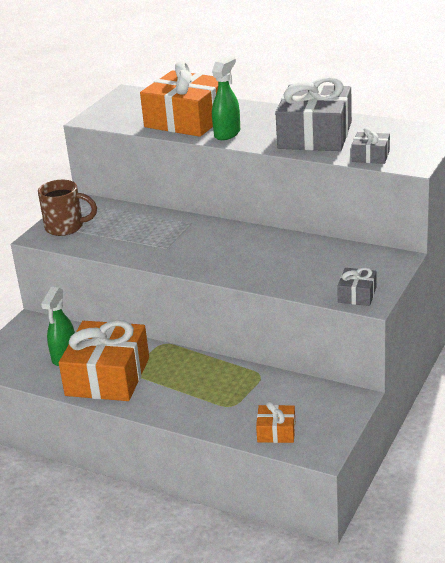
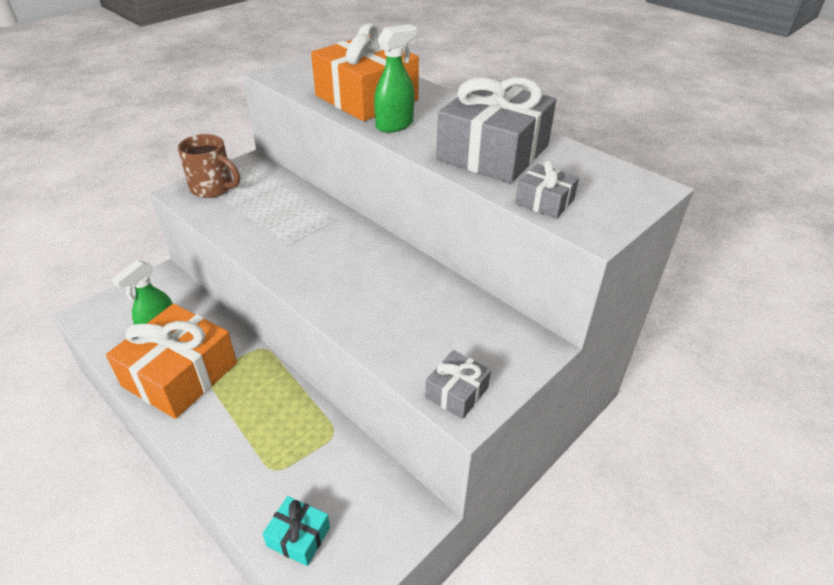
camera: 15 degrees right, 10 degrees up
orange gift [256,402,295,443] -> turquoise gift [262,496,330,566]

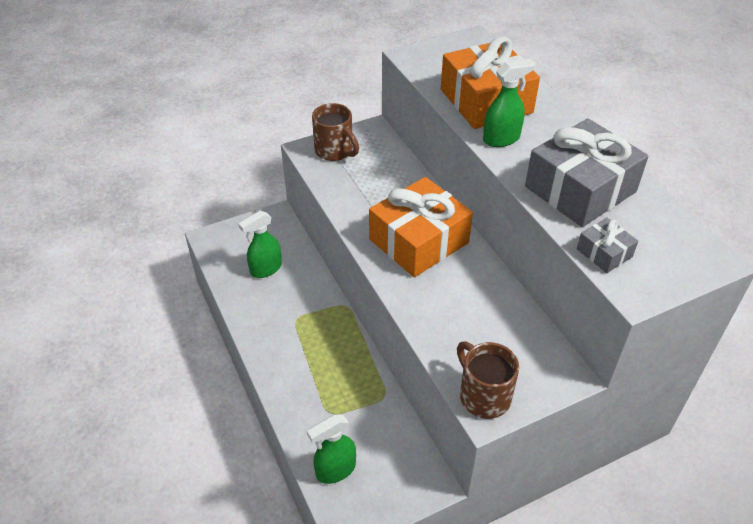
camera: 20 degrees right, 5 degrees up
orange gift [106,304,237,419] -> orange gift moved to [369,177,473,277]
turquoise gift [262,496,330,566] -> green spray bottle [307,414,356,484]
grey gift [425,350,491,419] -> brown mug [457,341,519,419]

